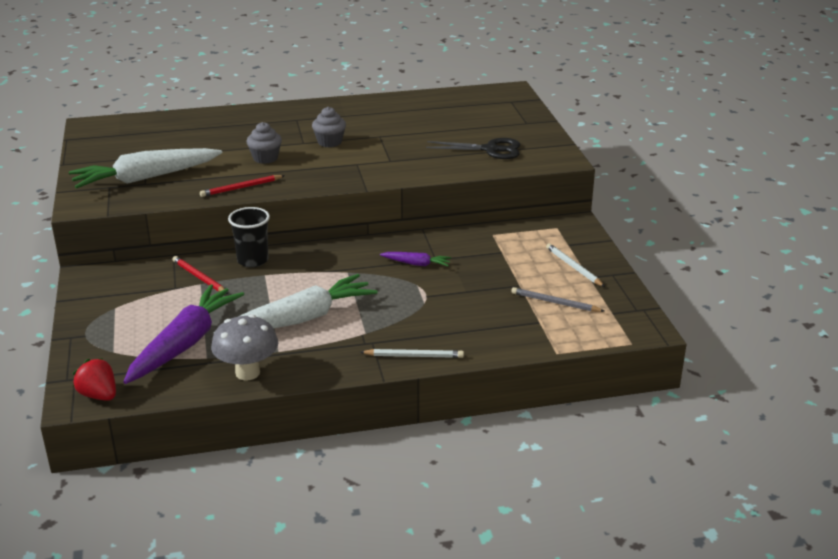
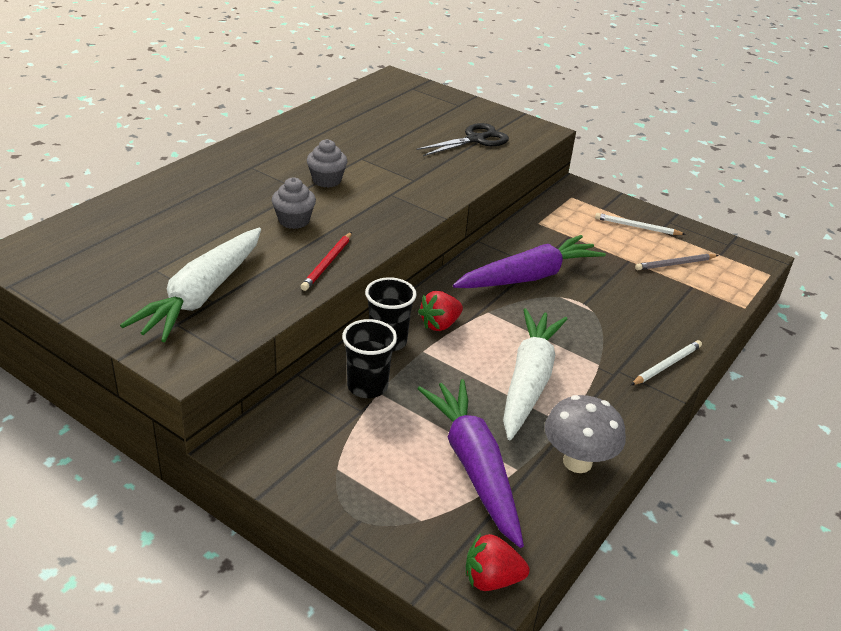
camera: 45 degrees left, 5 degrees up
red pencil [172,256,228,294] -> black cup [342,319,397,398]
purple carrot [380,252,451,266] -> purple carrot [453,235,606,288], size x2.19
none -> red strawberry [418,291,463,331]

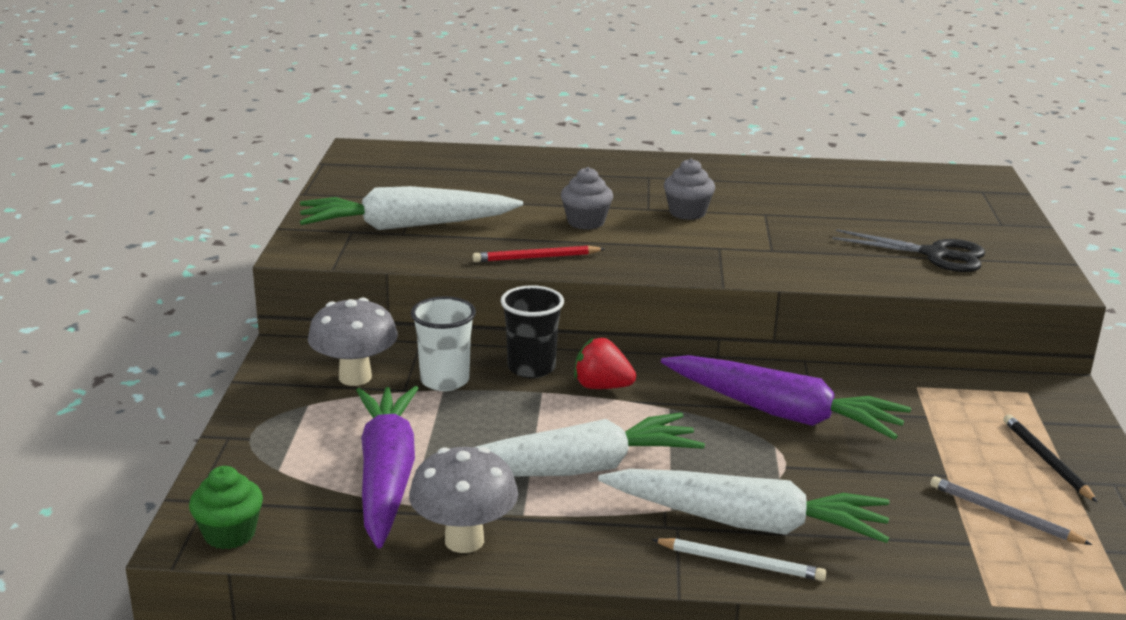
camera: 60 degrees right, 10 degrees down
black cup [342,319,397,398] -> white cup [411,296,476,391]
purple carrot [418,379,524,548] -> purple carrot turned 45 degrees counterclockwise [356,386,419,548]
red strawberry [466,533,529,591] -> green cupcake [189,466,263,549]
white pencil [595,213,686,235] -> black pencil [1004,414,1098,503]
none -> grey mushroom [308,298,398,386]
none -> white carrot [598,469,889,543]

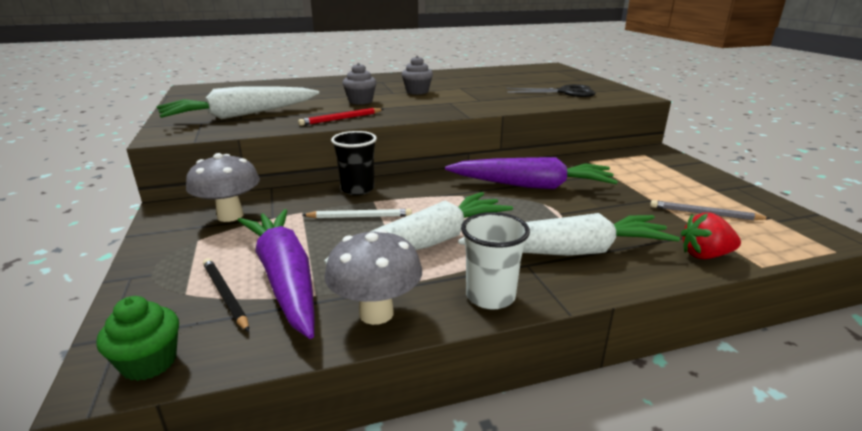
camera: 20 degrees left, 0 degrees up
white cup [411,296,476,391] -> white cup moved to [461,212,530,310]
red strawberry [574,338,636,389] -> red strawberry moved to [681,212,741,259]
white pencil [652,538,826,581] -> white pencil moved to [303,209,412,218]
black pencil [1004,414,1098,503] -> black pencil moved to [203,258,249,332]

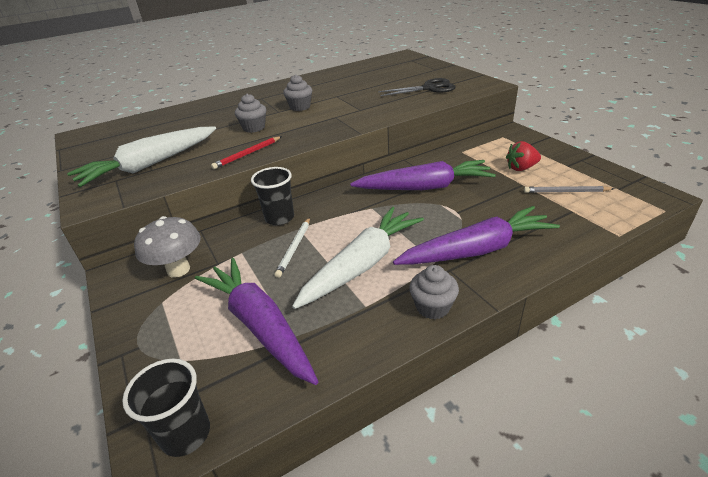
camera: 10 degrees left, 10 degrees up
green cupcake [96,296,179,381] -> black cup [122,359,210,457]
black pencil [203,258,249,332] -> none
white pencil [303,209,412,218] -> white pencil turned 120 degrees clockwise [274,217,310,278]
grey mushroom [325,229,422,325] -> none
white carrot [458,213,680,256] -> purple carrot [393,206,560,265]
white cup [461,212,530,310] -> grey cupcake [409,265,459,319]
red strawberry [681,212,741,259] -> red strawberry moved to [506,141,541,171]

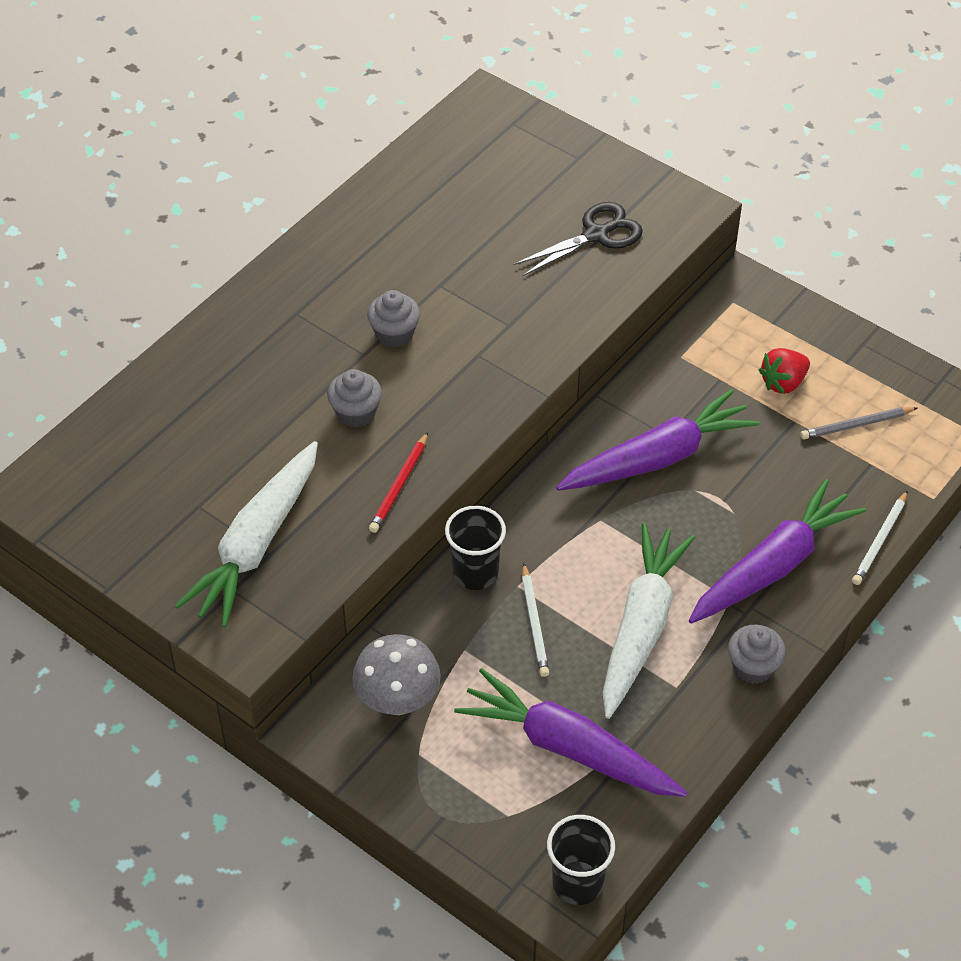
camera: 25 degrees left, 15 degrees up
none -> white pencil [852,490,908,585]

